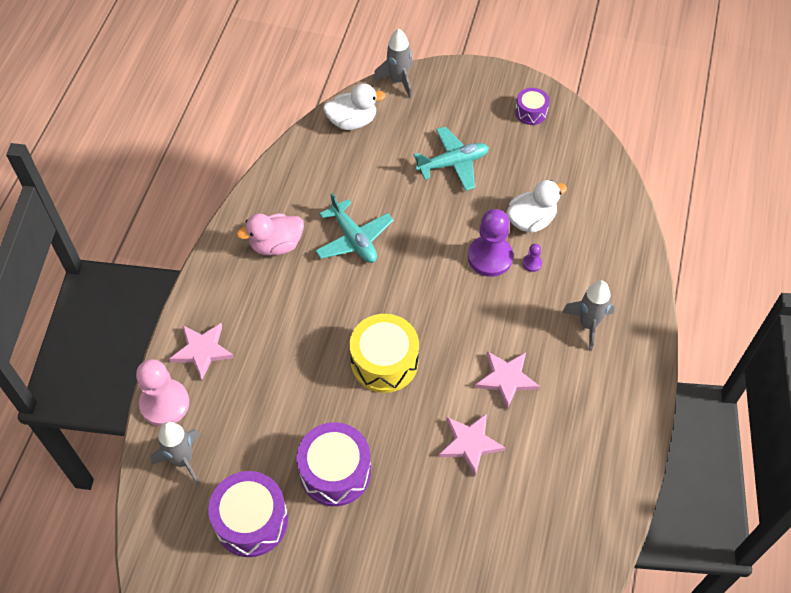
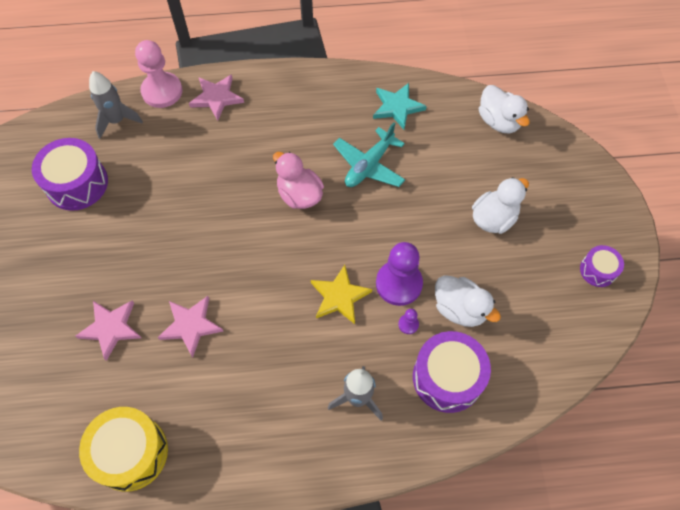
camera: 70 degrees right, 5 degrees up
pink duck [236,213,304,255] -> pink duck moved to [273,152,324,209]
purple drum [296,422,371,506] -> purple drum moved to [413,331,491,413]
yellow drum [350,314,419,393] -> yellow drum moved to [79,407,168,492]
grey rocket [373,29,413,98] -> none
turquoise plane [413,127,489,191] -> white duck [472,177,529,234]
pink star [475,351,540,410] -> pink star moved to [75,301,141,361]
none -> yellow star [311,265,372,324]
none -> turquoise star [373,83,427,130]

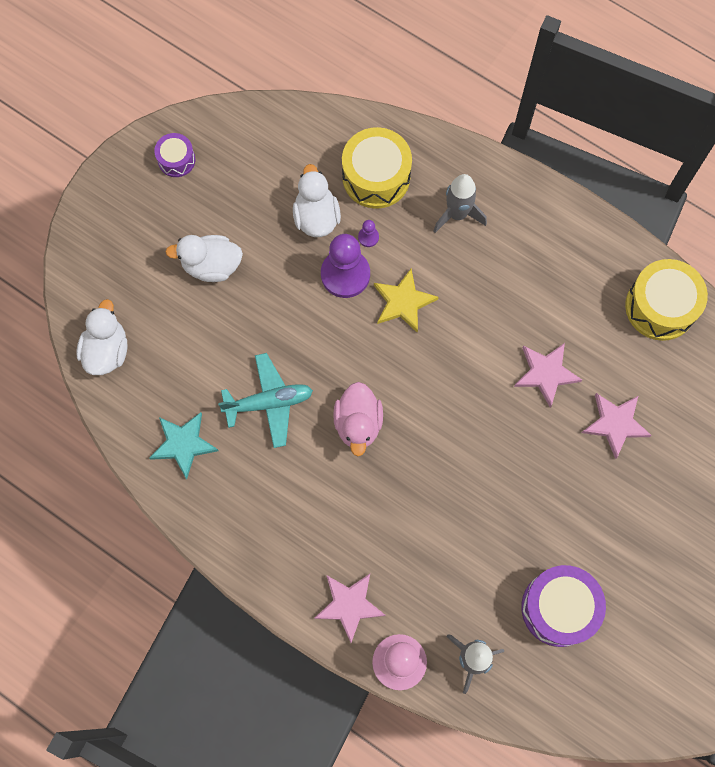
camera: 140 degrees left, 10 degrees up
purple drum [413,331,491,413] -> yellow drum [342,127,412,209]

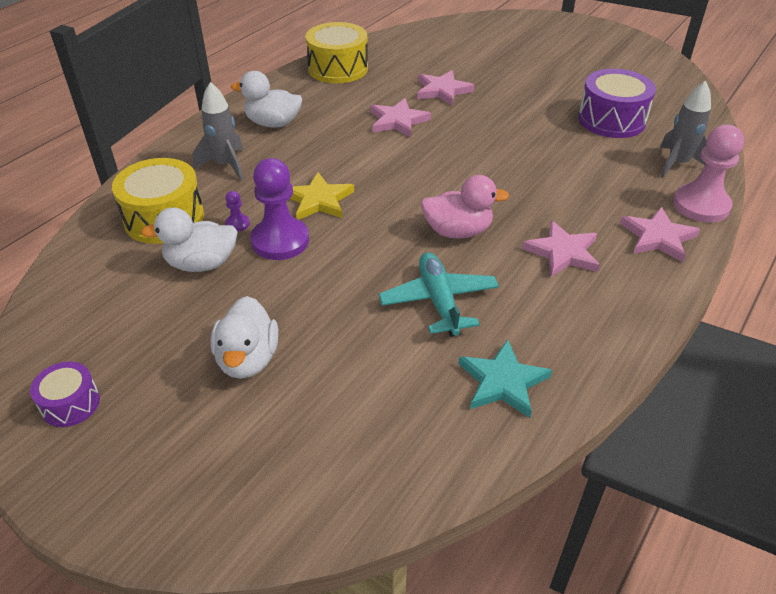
camera: 90 degrees left, 30 degrees down
white duck [76,299,128,375] -> white duck moved to [231,71,302,127]
none -> pink star [522,220,600,277]

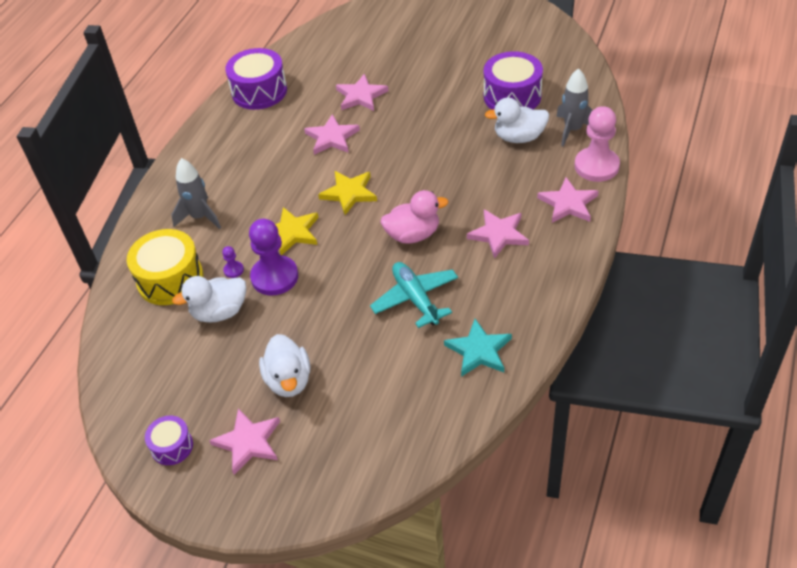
camera: 10 degrees left, 5 degrees up
white duck [231,71,302,127] -> white duck moved to [485,98,549,143]
yellow drum [306,22,368,83] -> purple drum [225,48,287,110]
none -> pink star [209,409,280,475]
none -> yellow star [318,171,377,215]

